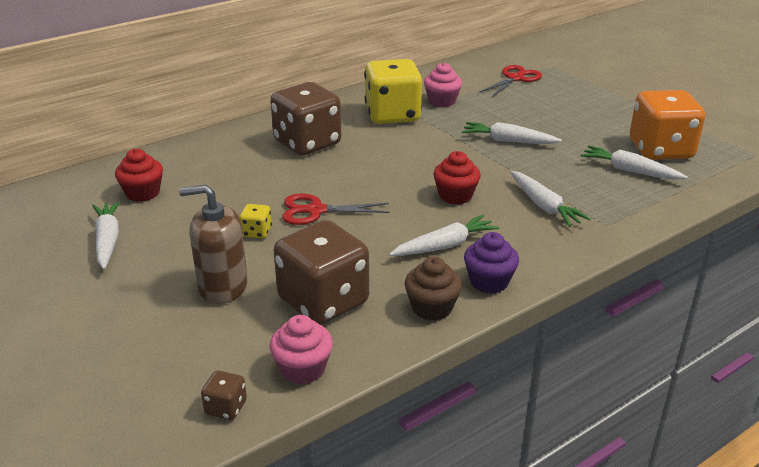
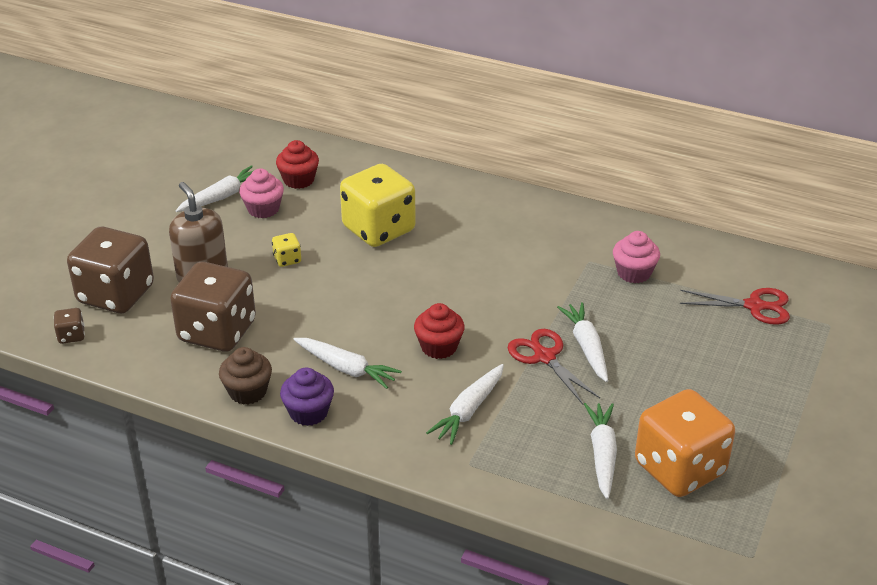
camera: 60 degrees right, 5 degrees up
brown dice [270,82,341,155] -> brown dice moved to [67,227,154,313]
pink cupcake [270,315,333,385] -> pink cupcake moved to [239,169,284,218]
red scissors [282,193,390,225] -> red scissors moved to [508,329,600,404]
yellow dice [364,59,422,124] -> yellow dice moved to [340,164,416,247]

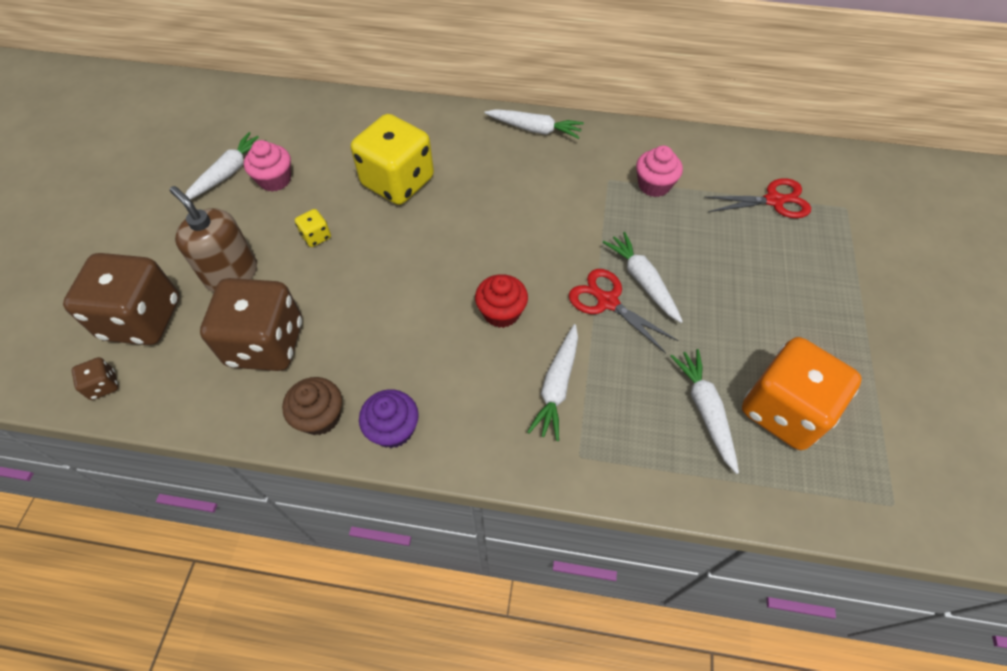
camera: 15 degrees left, 20 degrees up
red cupcake [276,140,319,189] -> none
white carrot [293,338,402,389] -> white carrot moved to [484,109,584,139]

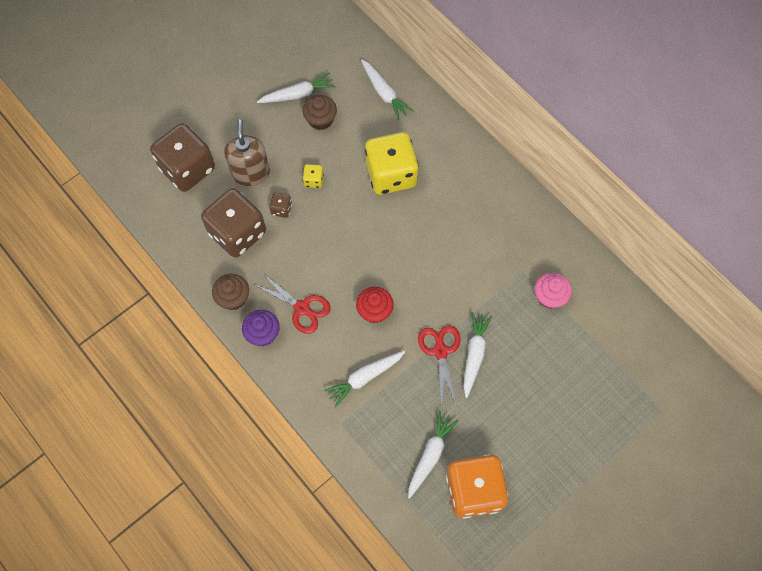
camera: 40 degrees right, 10 degrees up
brown dice [72,357,118,400] -> brown dice moved to [269,193,292,218]
pink cupcake [244,140,291,192] -> brown cupcake [302,95,337,130]
white carrot [484,109,584,139] -> white carrot moved to [361,59,414,120]
red scissors [704,178,811,218] -> red scissors moved to [253,272,331,334]

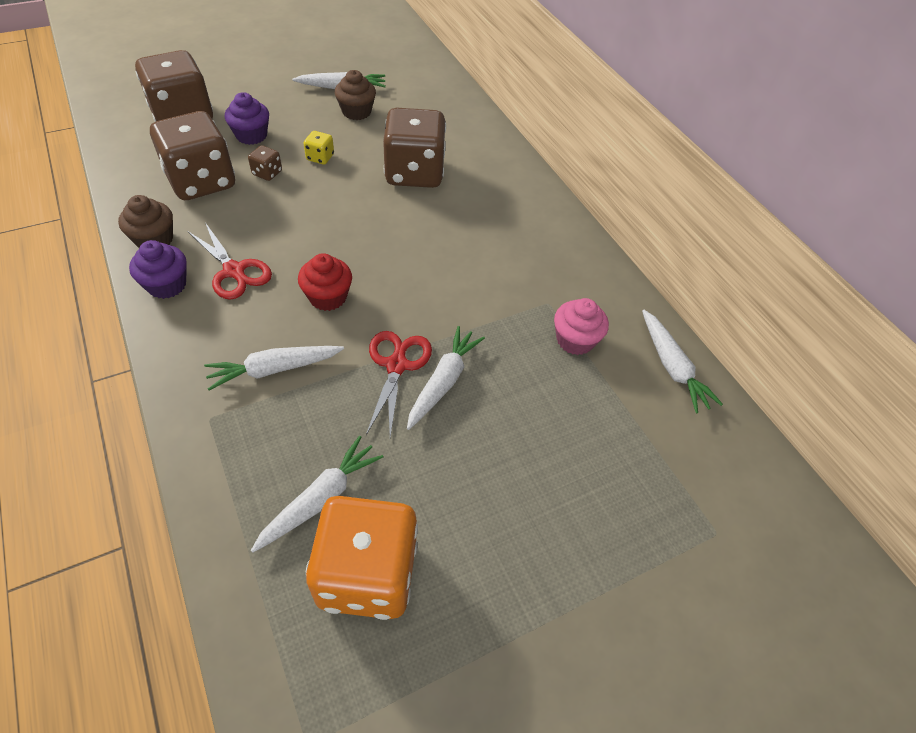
camera: 10 degrees right, 15 degrees down
brown soap dispenser [224,119,270,186] -> purple cupcake [225,92,269,145]
white carrot [361,59,414,120] -> white carrot moved to [642,310,723,413]
yellow dice [365,132,419,195] -> brown dice [383,108,446,188]

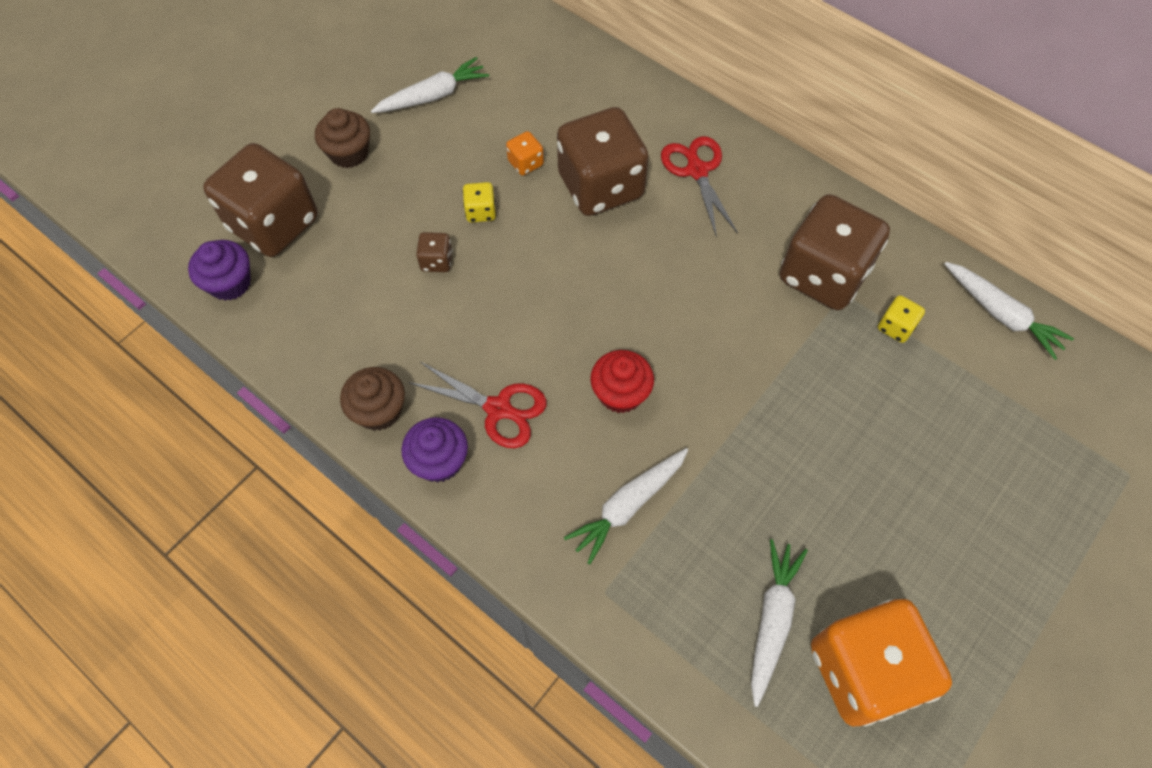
camera: 20 degrees left, 10 degrees up
brown dice [150,111,235,200] -> brown dice moved to [780,194,890,310]
purple cupcake [225,92,269,145] -> purple cupcake moved to [188,240,251,301]
brown cupcake [335,70,376,120] -> brown cupcake moved to [315,108,370,168]
red scissors [366,331,432,437] -> red scissors moved to [661,136,738,238]
white carrot [407,326,485,430] -> none
pink cupcake [554,298,609,355] -> yellow dice [878,295,925,343]
none -> orange dice [506,131,544,175]

